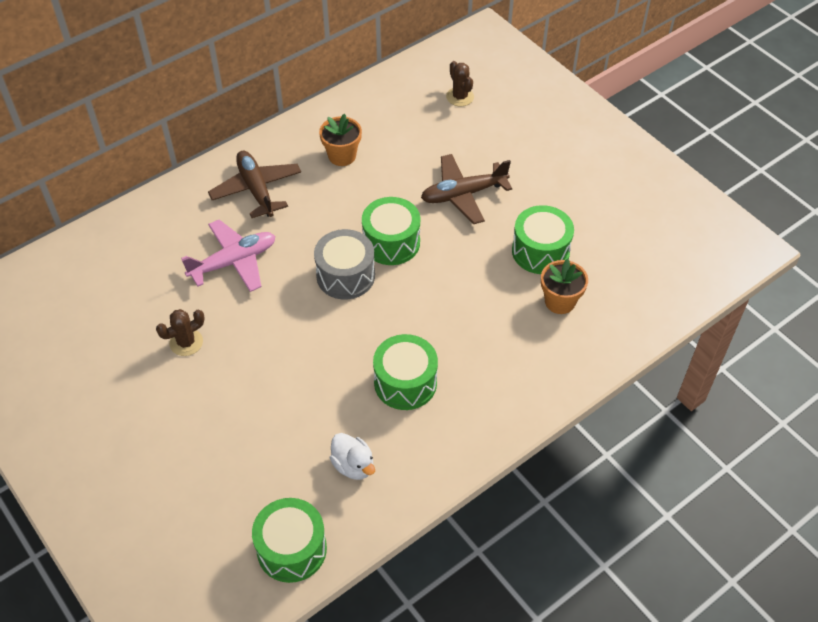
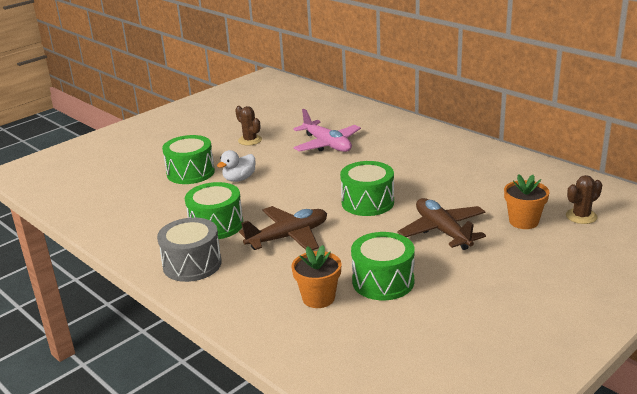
camera: 85 degrees right, 25 degrees down
brown plane [208,150,301,218] -> brown plane moved to [239,206,327,250]
green drum [252,498,327,583] -> green drum moved to [162,135,215,184]
grey drum [314,229,375,299] -> grey drum moved to [157,218,222,282]
orange flower pot [319,114,362,166] -> orange flower pot moved to [504,174,549,229]
white duck [330,433,375,480] -> white duck moved to [217,150,256,182]

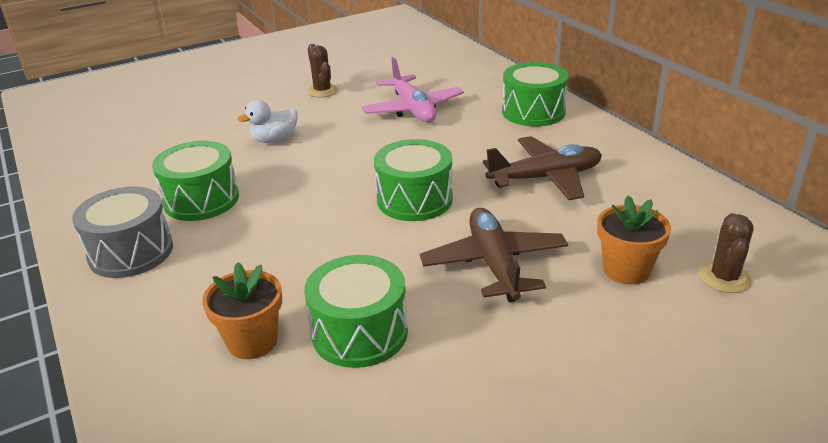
camera: 15 degrees right, 5 degrees up
green drum [162,135,215,184] -> green drum moved to [502,62,569,126]
brown plane [239,206,327,250] -> brown plane moved to [483,136,602,200]
brown cactus [566,175,602,224] -> brown cactus turned 60 degrees counterclockwise [699,213,754,293]

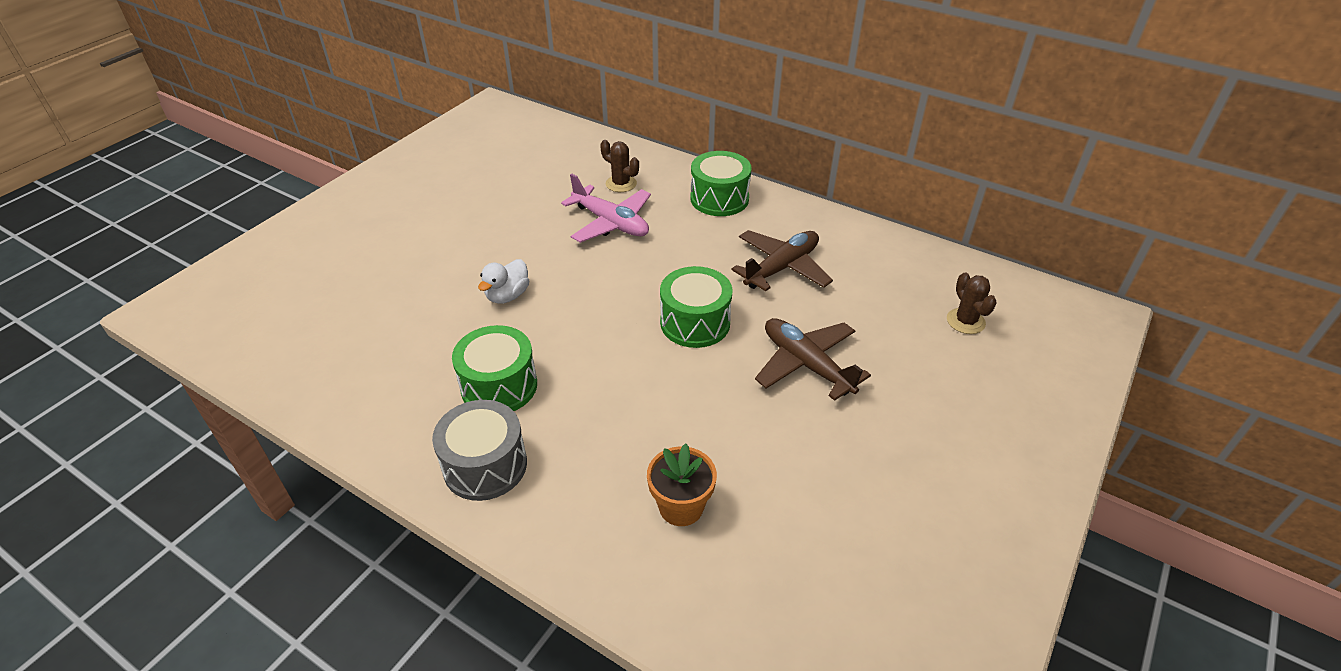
camera: 30 degrees left, 10 degrees up
green drum [304,255,408,368] -> none
brown cactus [307,44,338,98] -> brown cactus moved to [600,140,639,192]
orange flower pot [597,196,671,285] -> none

